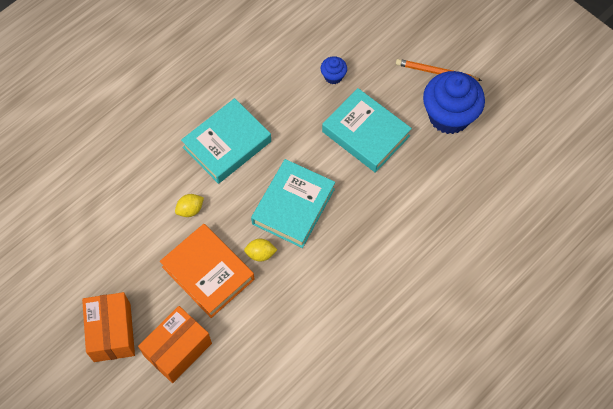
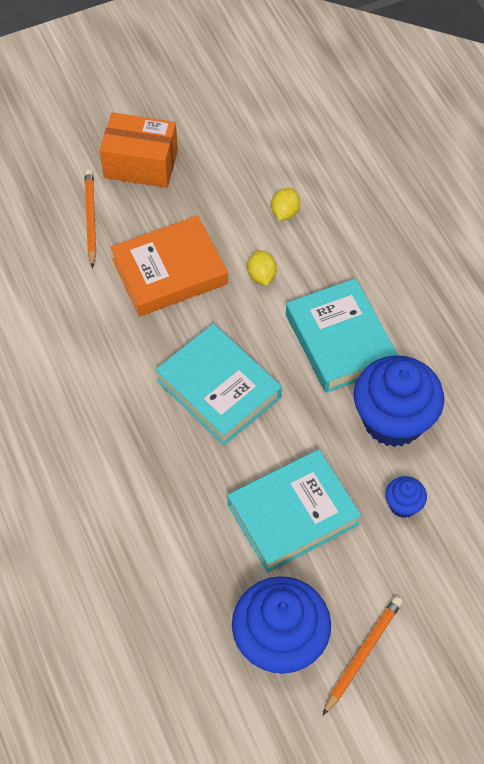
camera: 110 degrees right, 5 degrees down
orange box [138,306,212,383] -> orange pencil [84,169,97,268]
yellow lemon [244,239,277,262] -> yellow lemon moved to [271,188,300,221]
none -> blue cupcake [354,355,444,447]

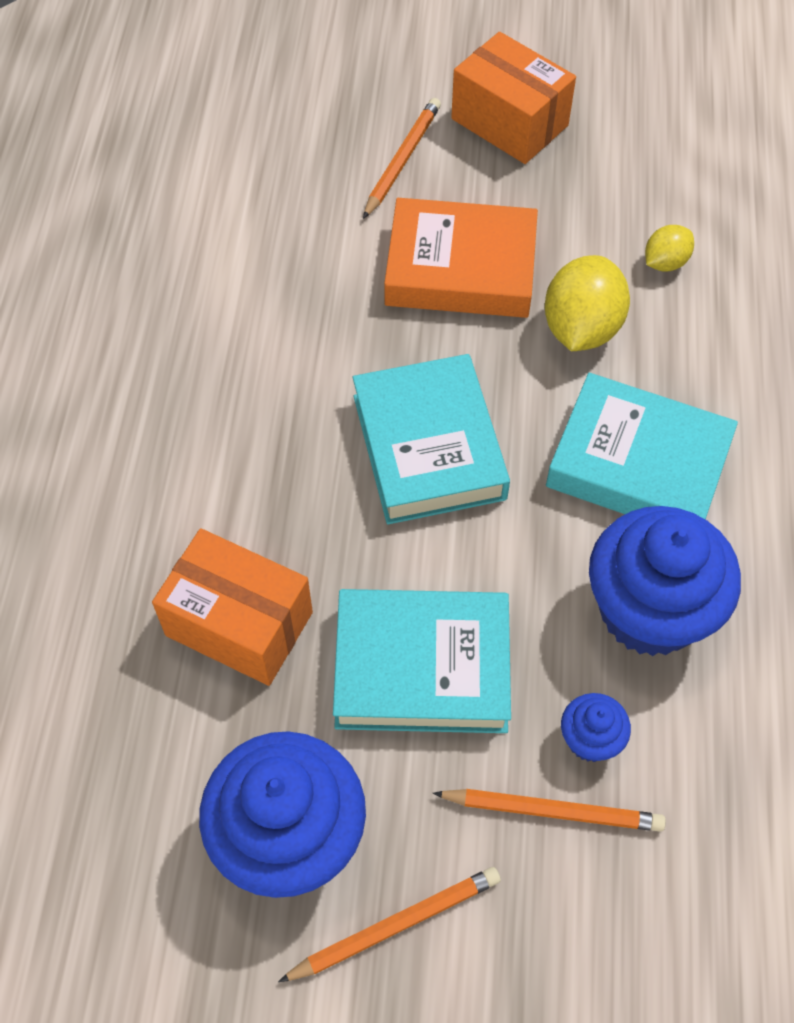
camera: 30 degrees right, 0 degrees up
yellow lemon [247,250,277,286] -> yellow lemon [545,255,630,351], size x1.81
turquoise book [286,278,398,393] -> turquoise book turned 75 degrees counterclockwise [546,373,738,520]
none -> orange box [152,528,313,686]
none -> orange pencil [432,789,666,832]

